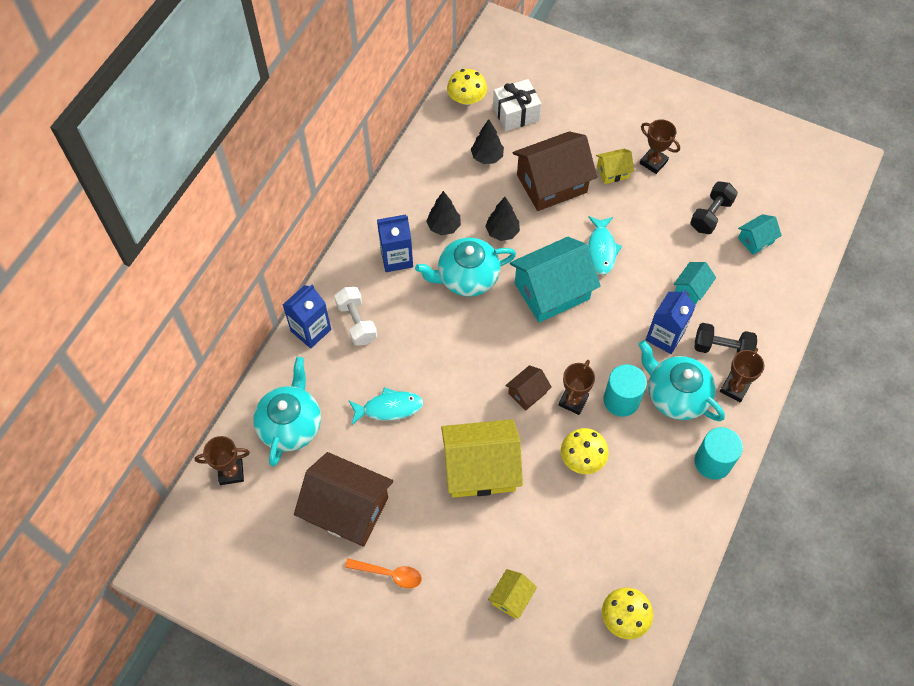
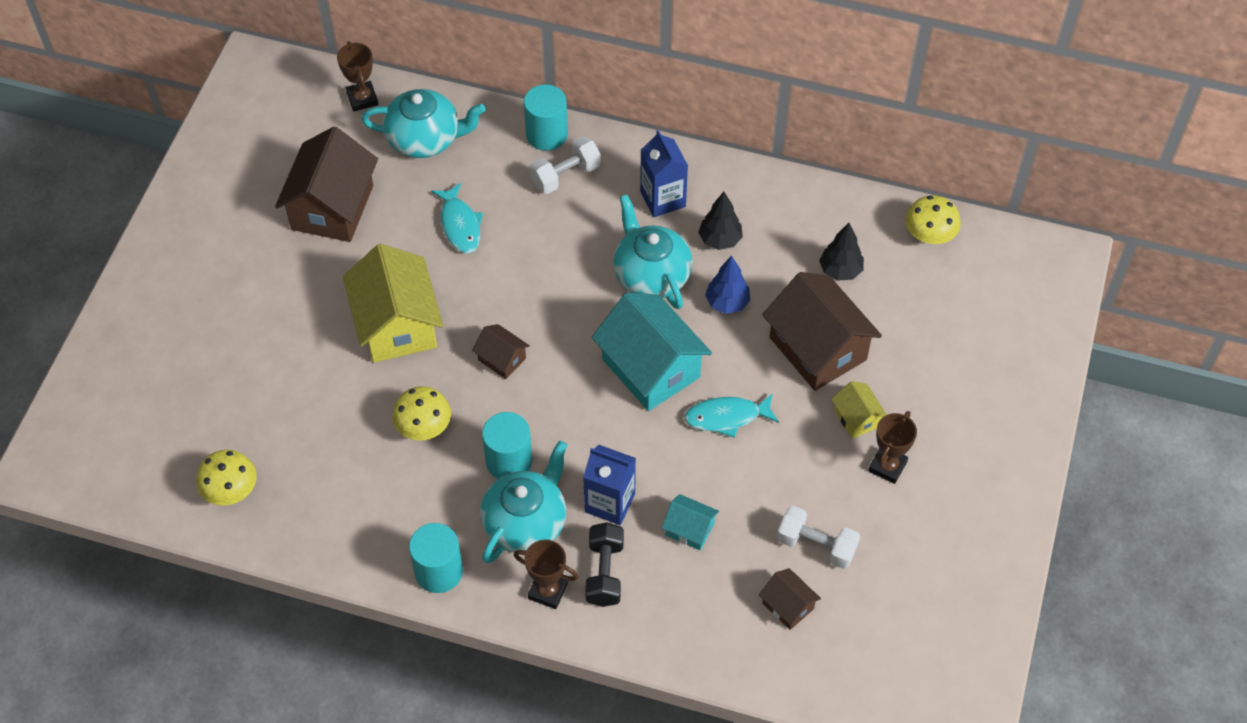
camera: 80 degrees right, 5 degrees down
blue carton [283,284,331,349] -> turquoise cylinder [524,85,568,151]
orange spoon [345,558,422,588] -> none
black tree [485,197,520,241] -> blue tree [705,255,750,314]
yellow house [488,569,537,619] -> none
white gift [493,79,541,131] -> none
brown trophy [559,360,595,415] -> none
black dumbbell [690,181,738,234] -> white dumbbell [777,506,860,569]
turquoise house [738,214,782,255] -> brown house [759,568,821,630]

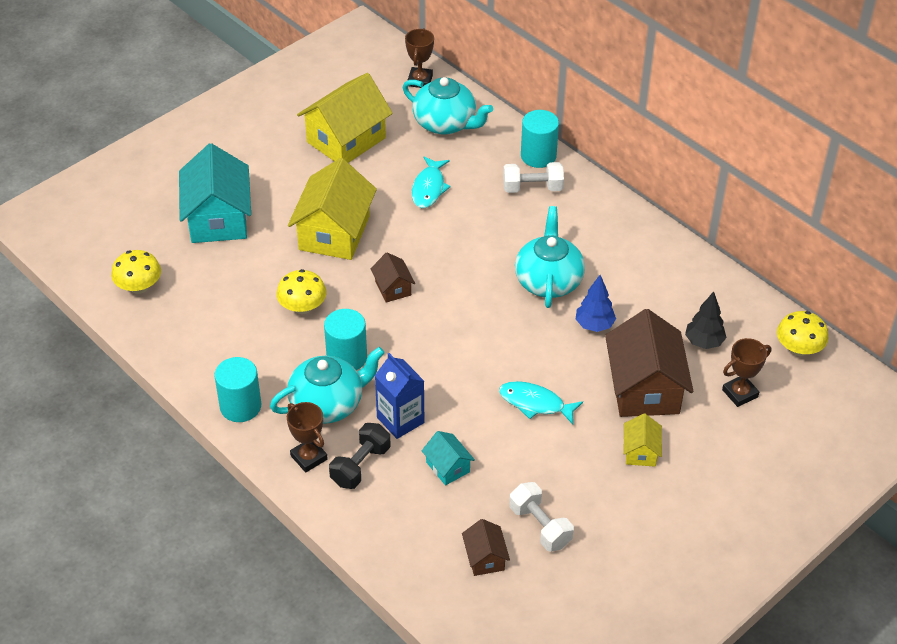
camera: 30 degrees right, 10 degrees down
brown house [275,127,378,242] -> yellow house [297,73,393,163]
turquoise house [592,293,712,411] -> turquoise house moved to [179,143,251,243]
blue carton [640,130,688,217] -> none
black tree [698,192,743,250] -> none
brown trophy [868,411,917,484] -> brown trophy moved to [722,338,771,407]

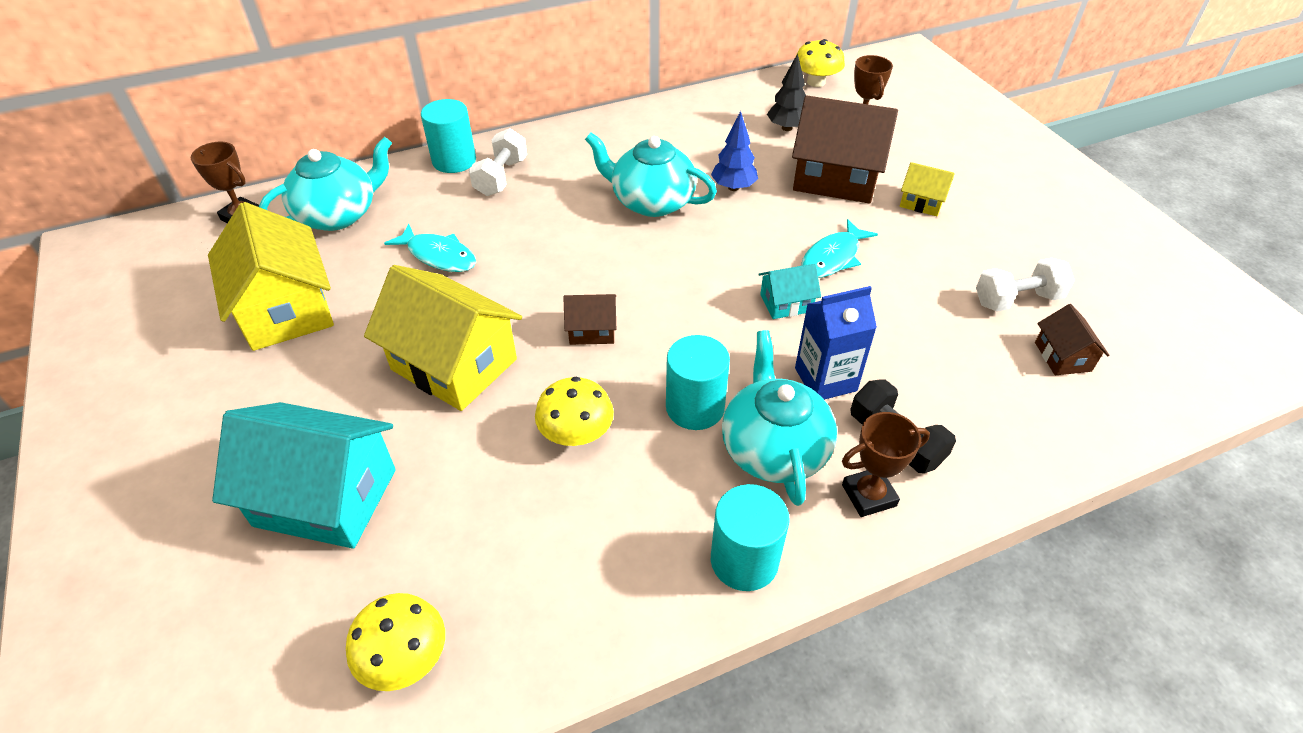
camera: 70 degrees left, 0 degrees up
turquoise house [422,431,475,486] -> turquoise house moved to [758,263,821,319]
brown house [462,519,510,576] -> brown house turned 75 degrees clockwise [1035,304,1110,375]

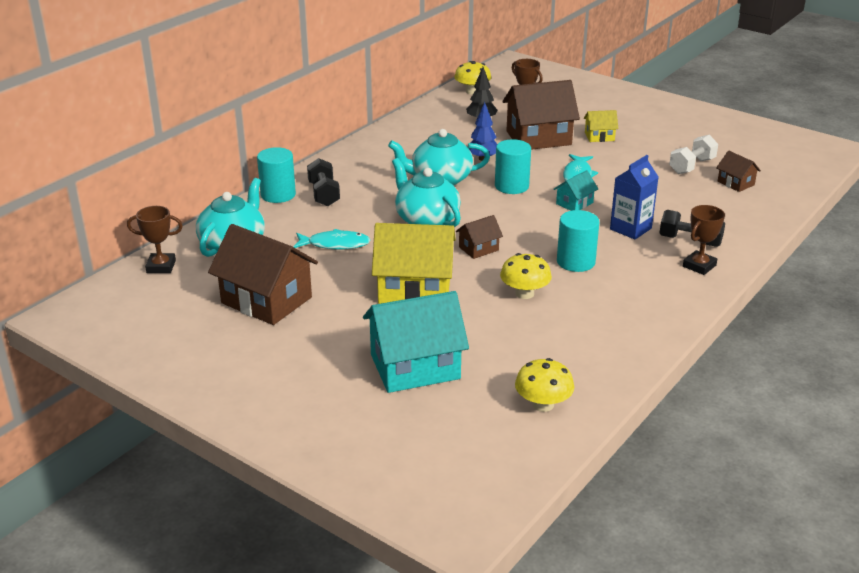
camera: 30 degrees left, 15 degrees down
yellow house [208,202,334,351] -> brown house [208,224,318,325]
white dumbbell [469,128,527,196] -> black dumbbell [307,158,340,206]
turquoise cylinder [711,484,789,591] -> turquoise cylinder moved to [495,139,531,194]
turquoise teapot [722,330,837,506] -> turquoise teapot moved to [392,158,461,227]

